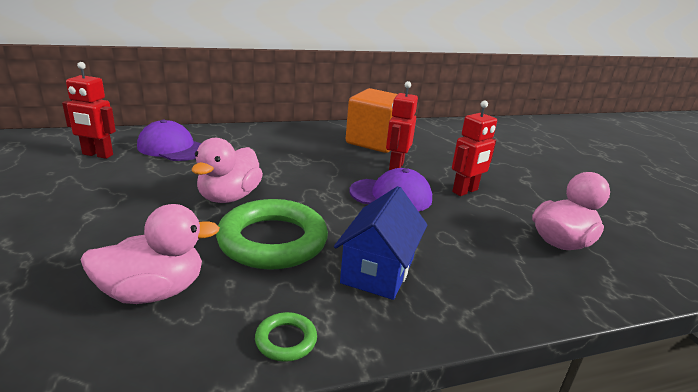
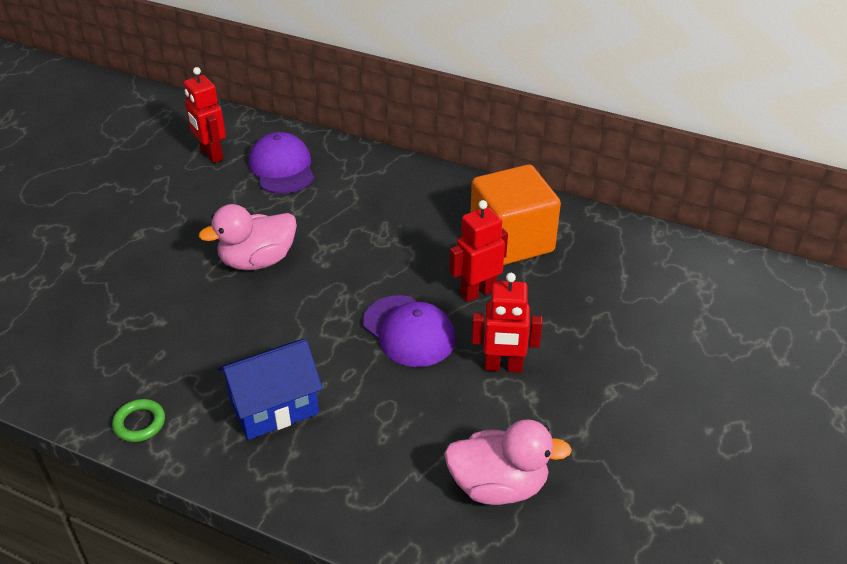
camera: 45 degrees right, 15 degrees up
pink duck [80,204,220,304] -> none
green ring [216,199,328,270] -> none

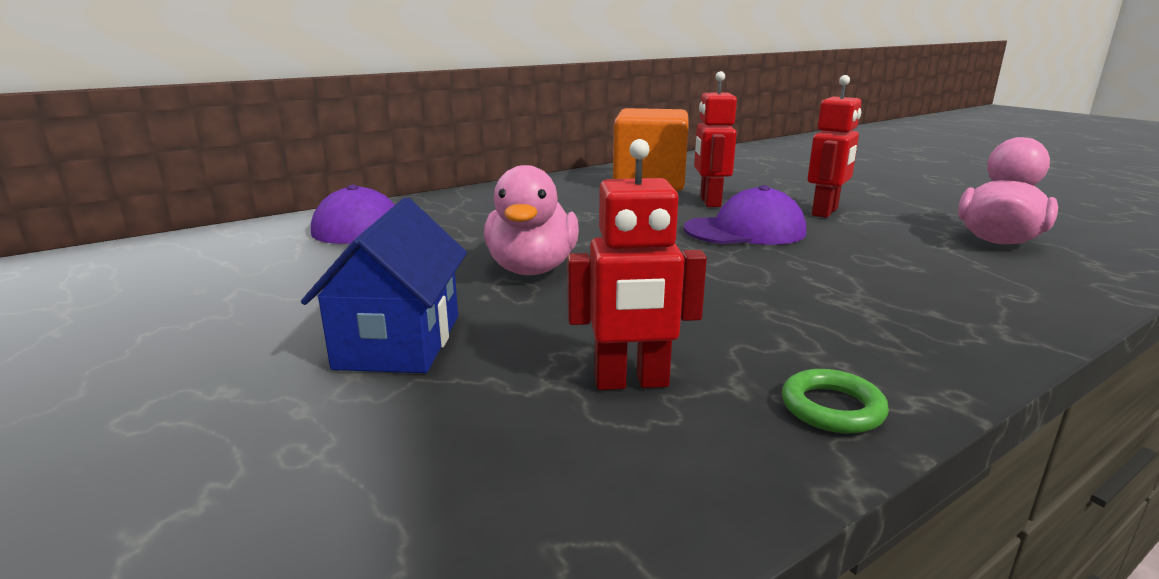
camera: 60 degrees left, 20 degrees down
red robot [184,67,226,163] -> red robot moved to [567,139,707,390]
blue house [218,339,323,440] -> blue house moved to [301,198,467,373]

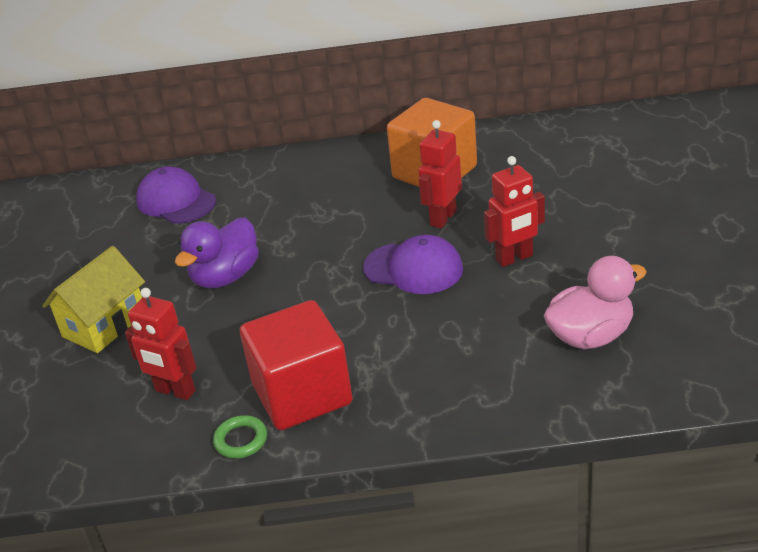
camera: 35 degrees right, 15 degrees up
blue house [301,198,467,373] -> yellow house [42,246,145,353]
pink duck [484,165,579,275] -> purple duck [175,217,259,288]
none -> red cube [240,300,353,430]

